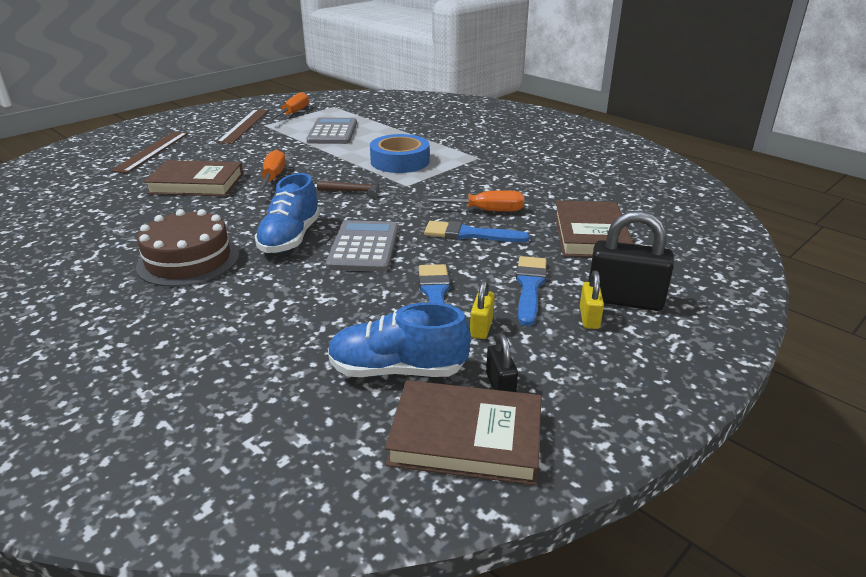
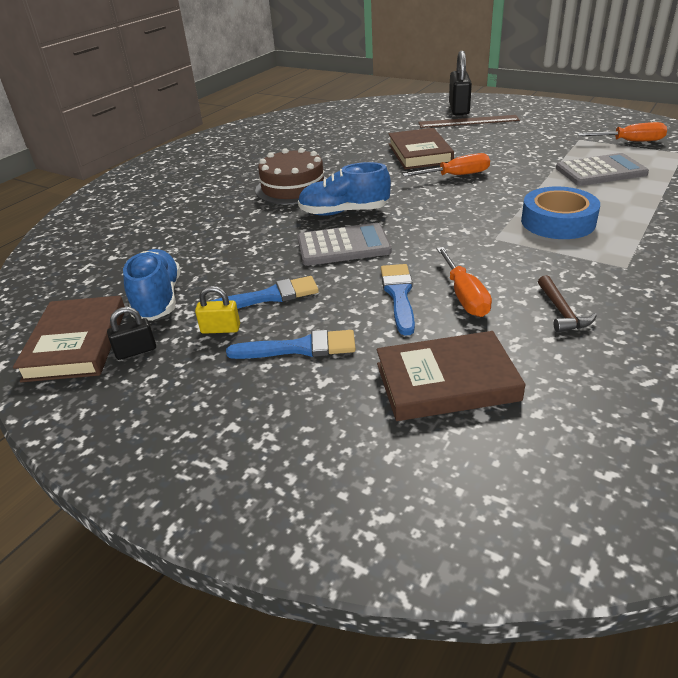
camera: 80 degrees right, 5 degrees up
brown ruler [216,109,268,144] -> none
brown hammer [317,180,379,198] -> brown hammer moved to [538,275,597,332]
yellow padlock [580,270,604,329] -> none
black padlock [589,211,674,311] -> black padlock moved to [449,51,472,115]

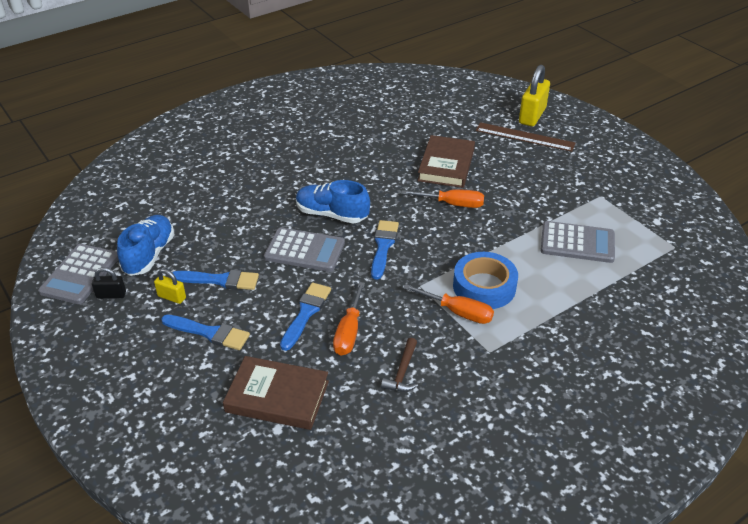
camera: 20 degrees right, 5 degrees up
brown book [13,296,125,382] -> grey calculator [38,244,118,304]
brown cake [255,148,327,205] -> none
black padlock [449,51,472,115] -> yellow padlock [519,65,550,126]
orange screwdriver [577,122,667,141] -> orange screwdriver moved to [403,284,494,324]
none -> blue brush [371,220,399,280]

